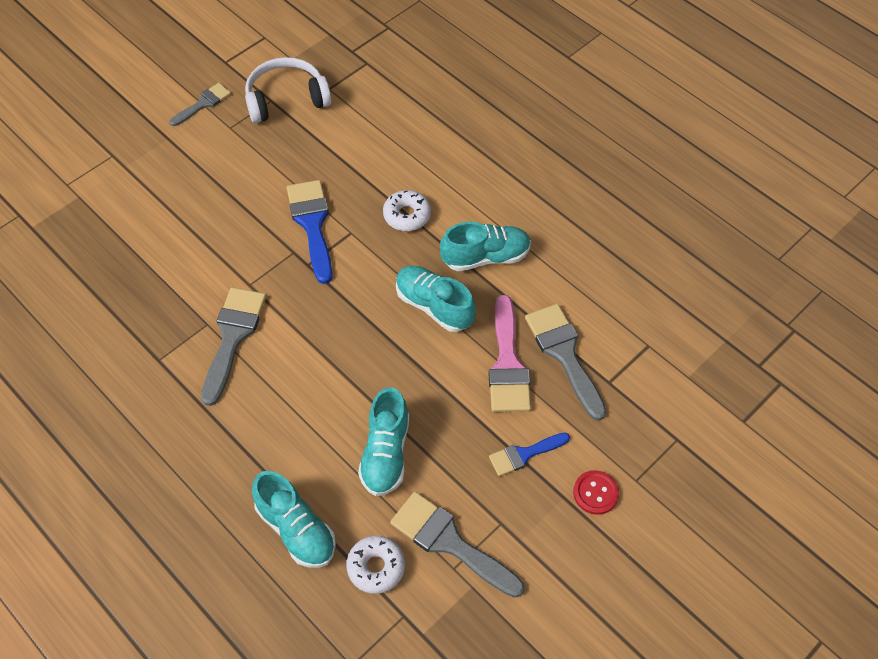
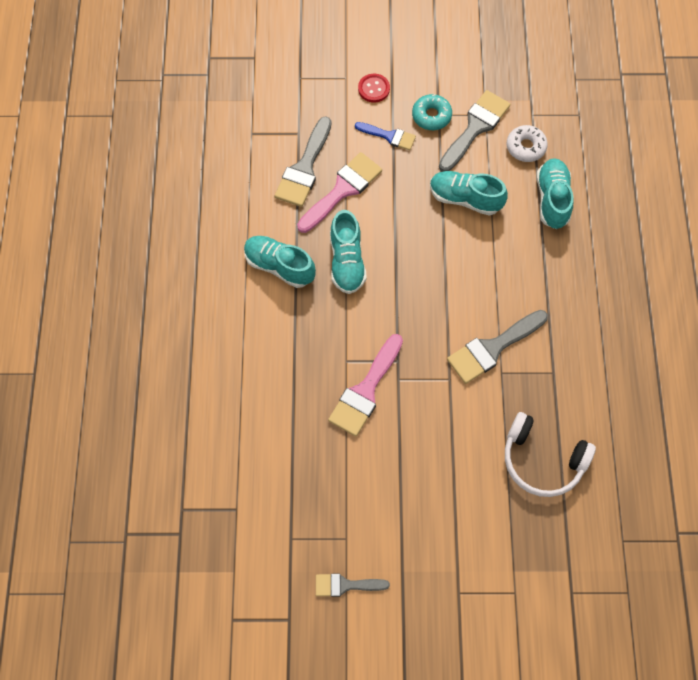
camera: 135 degrees left, 10 degrees up
white headphones [245,57,332,123] -> white headphones moved to [505,412,596,497]
blue brush [287,180,332,284] -> pink brush [328,334,403,437]
turquoise shoe [358,387,409,496] -> turquoise shoe turned 120 degrees counterclockwise [430,171,508,216]
white donut [383,190,431,231] -> none
grey brush [390,492,524,598] -> grey brush turned 135 degrees counterclockwise [439,90,510,172]
none -> turquoise donut [412,94,452,130]

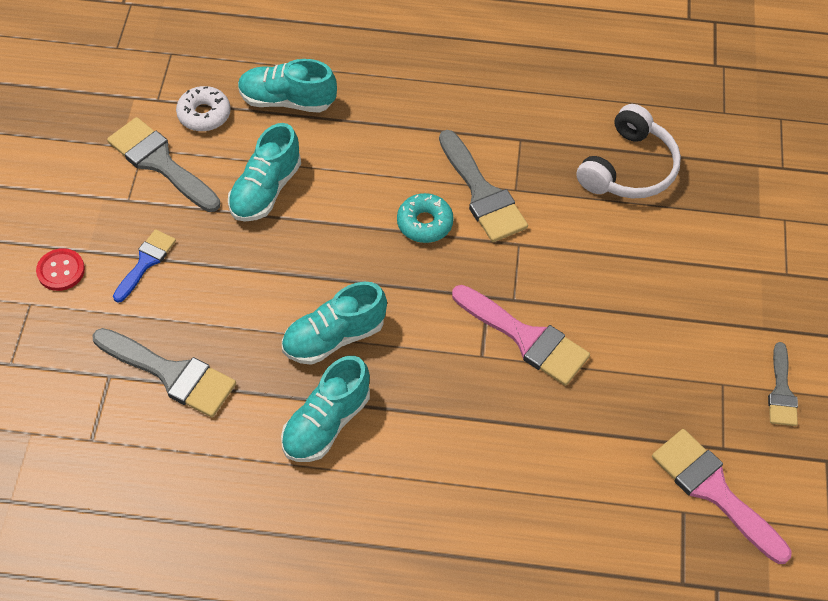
camera: 85 degrees left, 10 degrees down
pink brush [297,152,382,233] -> pink brush moved to [652,429,791,564]
turquoise shoe [330,210,367,294] -> turquoise shoe turned 150 degrees clockwise [282,282,387,365]
turquoise donut [412,94,452,130] -> turquoise donut moved to [397,193,454,243]

